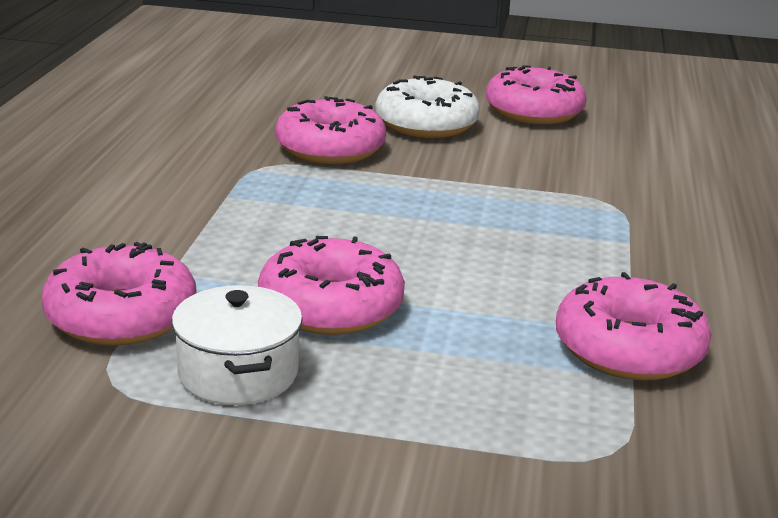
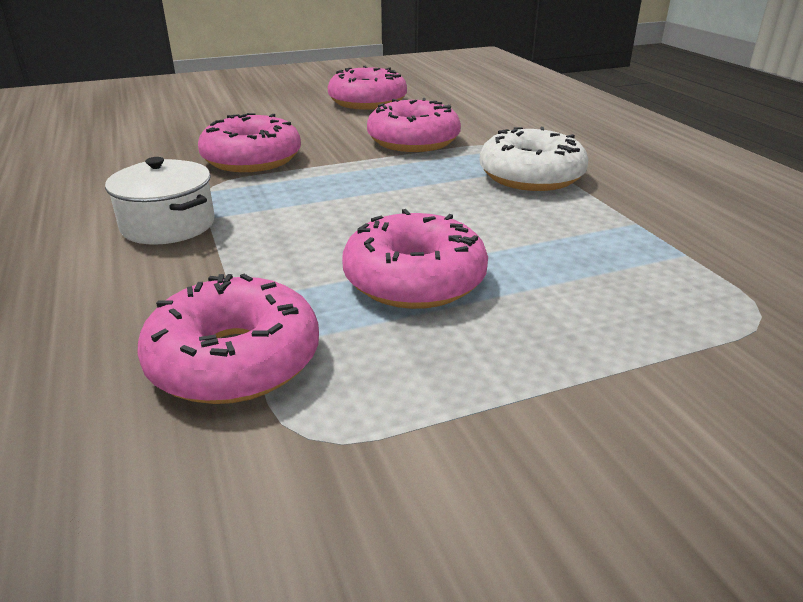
camera: 30 degrees left, 5 degrees up
white pot [172,285,303,405] -> white pot moved to [105,157,215,245]
white donut [375,75,480,138] -> white donut moved to [479,127,588,191]
pink donut [556,272,711,381] -> pink donut moved to [367,98,461,152]

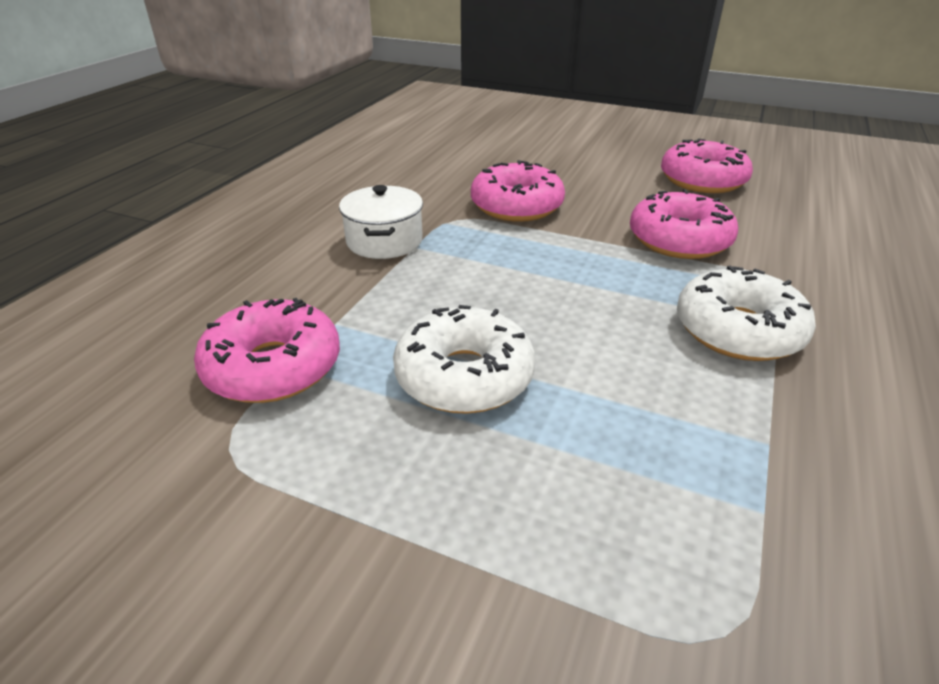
camera: 45 degrees right, 5 degrees up
pink donut [342,209,488,309] -> white donut [393,305,535,414]

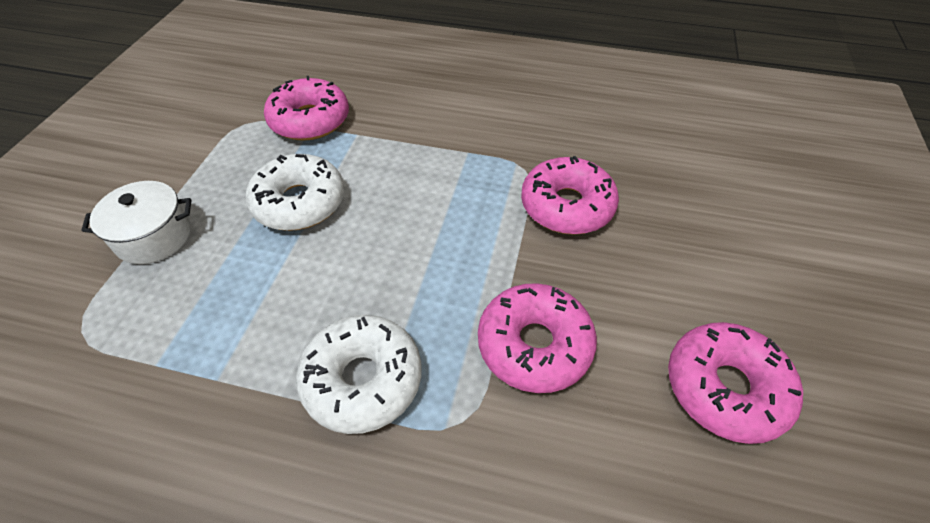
camera: 80 degrees right, 15 degrees up
white pot [339,185,423,259] -> white pot moved to [81,181,191,264]

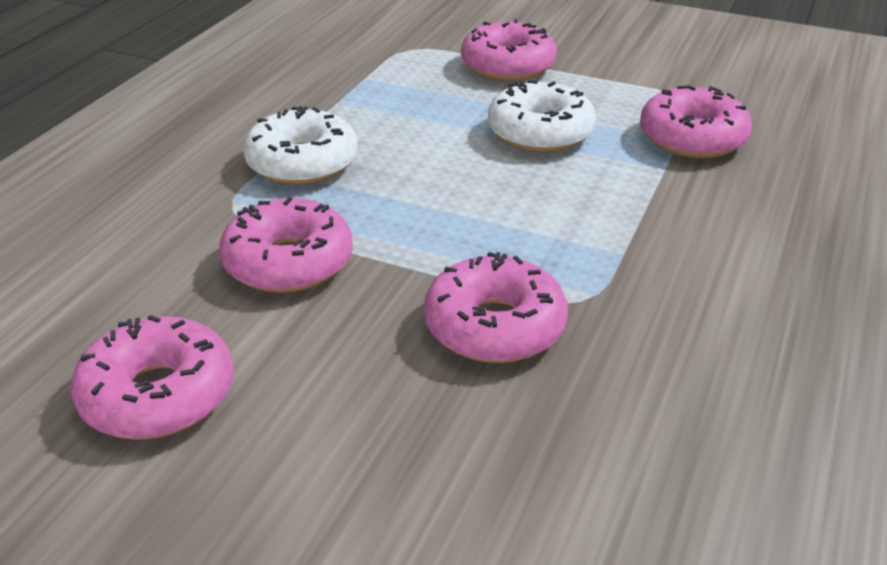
camera: 100 degrees right, 15 degrees down
white pot [81,181,191,264] -> pink donut [461,19,557,81]

